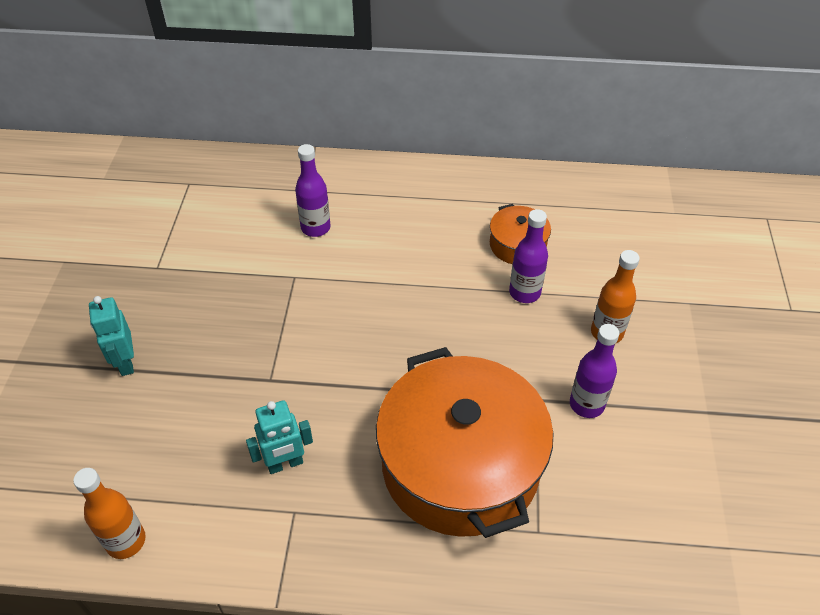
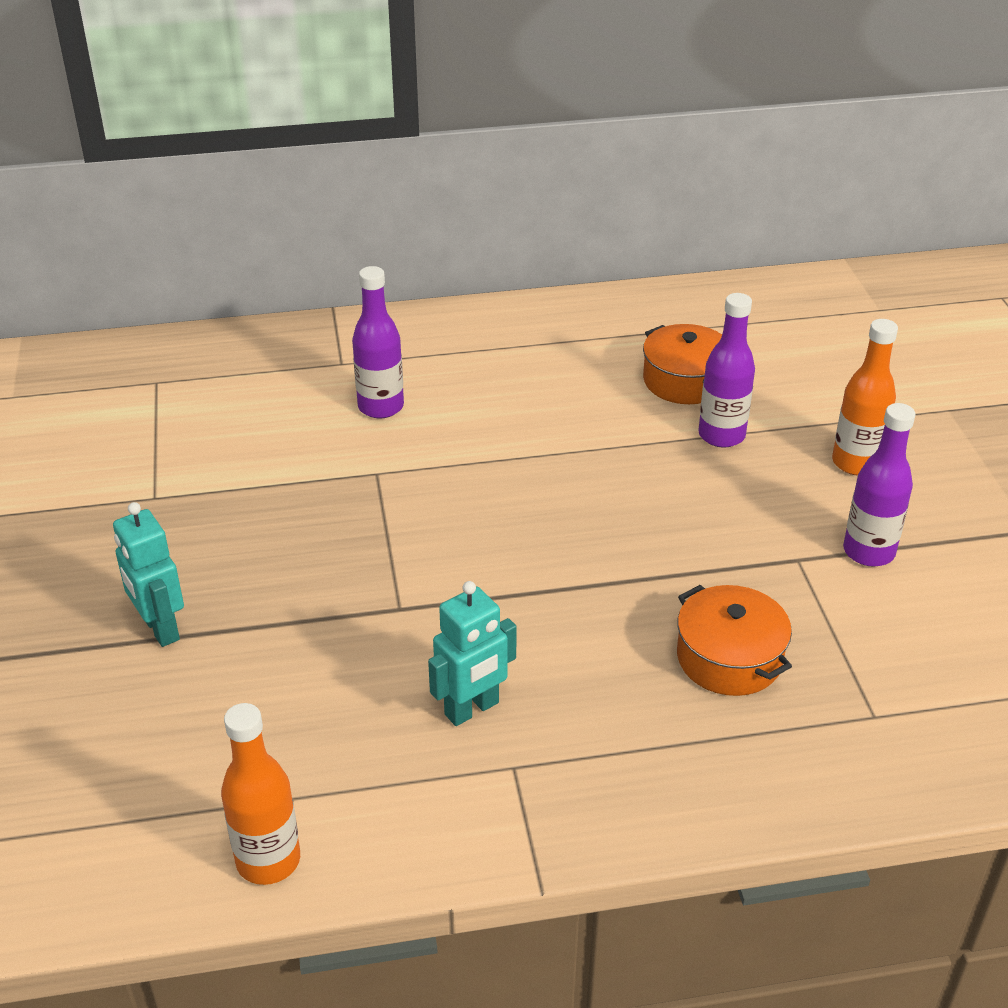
camera: 15 degrees left, 10 degrees down
orange pot [376,347,553,538] -> orange pot [677,585,792,696], size x0.44

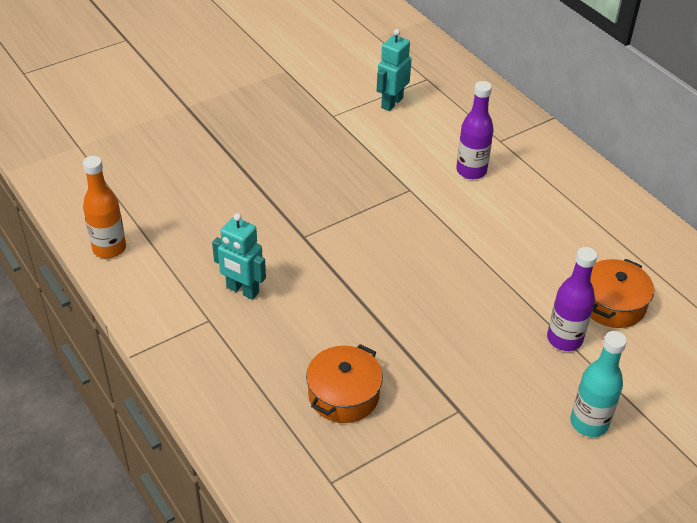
camera: 65 degrees right, 5 degrees up
turquoise robot [113,502,184,647] -> turquoise robot moved to [377,29,412,111]
orange bottle [832,319,898,475] -> turquoise bottle [570,331,627,437]
purple bottle [843,403,915,567] -> none

